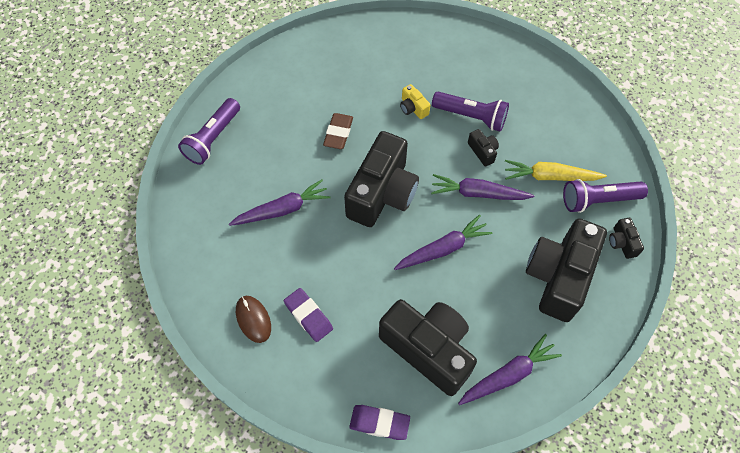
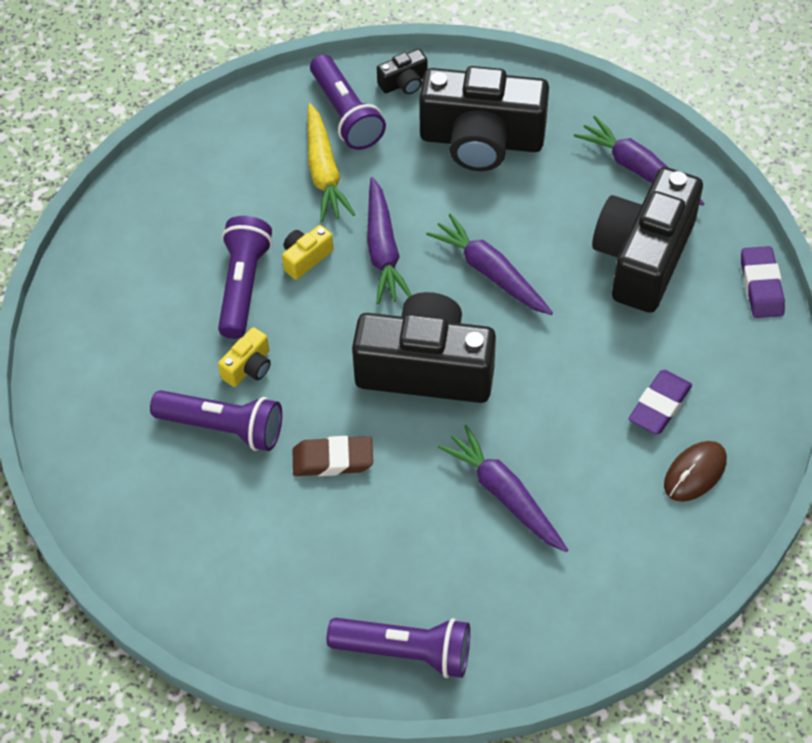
camera: 105 degrees left, 5 degrees down
black camera [468,129,499,167] -> yellow camera [282,225,334,280]
none -> purple flashlight [150,390,282,451]

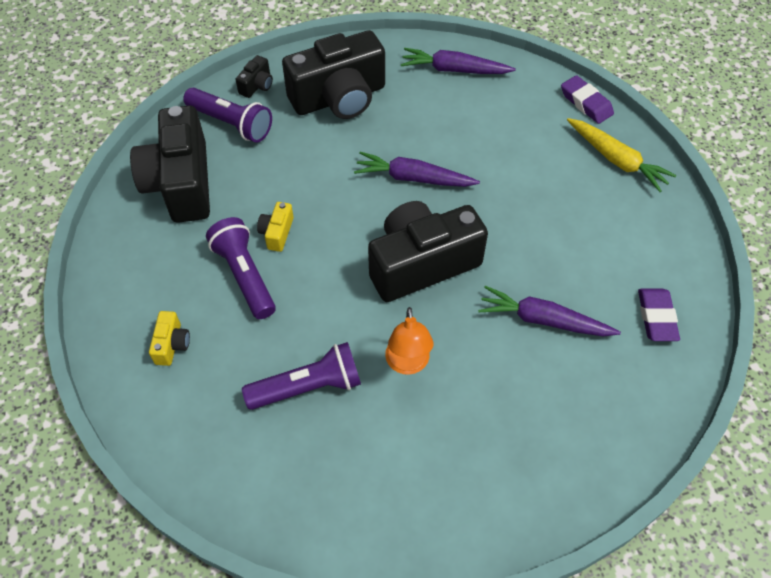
camera: 35 degrees left, 0 degrees up
yellow camera [218,327,271,387] -> yellow camera moved to [149,311,190,366]
brown eraser [292,436,373,476] -> orange lamp [385,307,433,375]
yellow carrot [308,103,355,222] -> yellow carrot moved to [567,118,677,192]
purple flashlight [327,618,470,678] -> none
purple carrot [367,177,412,304] -> none
black camera [592,167,703,313] -> black camera moved to [130,106,210,223]
purple eraser [629,370,692,435] -> purple eraser moved to [638,289,680,341]
brown mouse [664,441,727,502] -> none

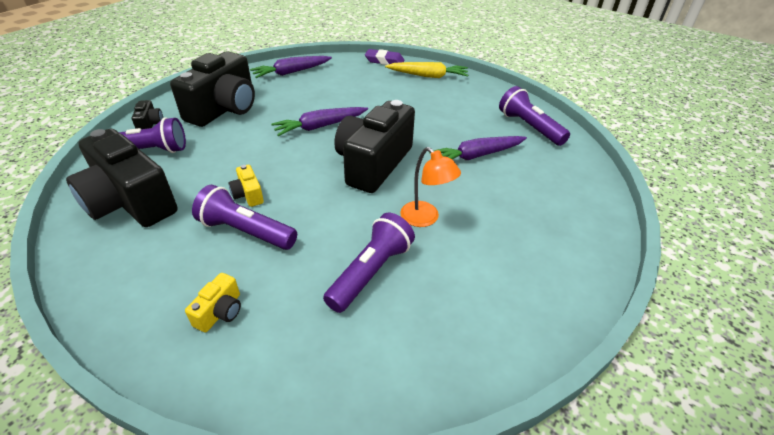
camera: 40 degrees left, 15 degrees down
yellow camera [149,311,190,366] -> yellow camera turned 60 degrees clockwise [185,273,241,332]
purple eraser [638,289,680,341] -> purple flashlight [499,86,570,146]

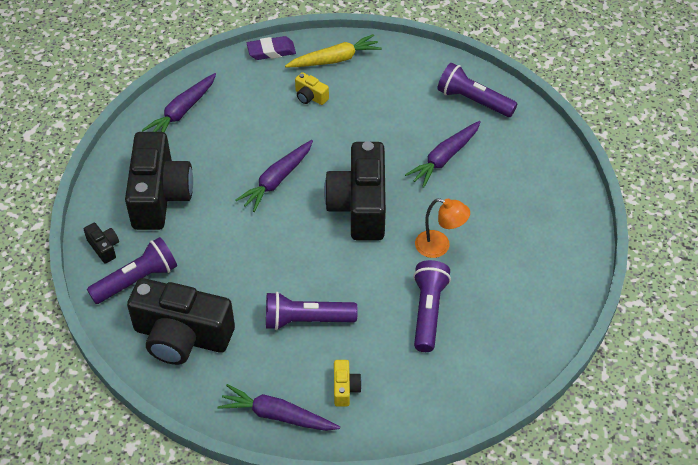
camera: 25 degrees left, 10 degrees up
yellow camera [228,165,264,207] -> yellow camera moved to [295,72,329,105]
none -> purple carrot [218,384,340,431]

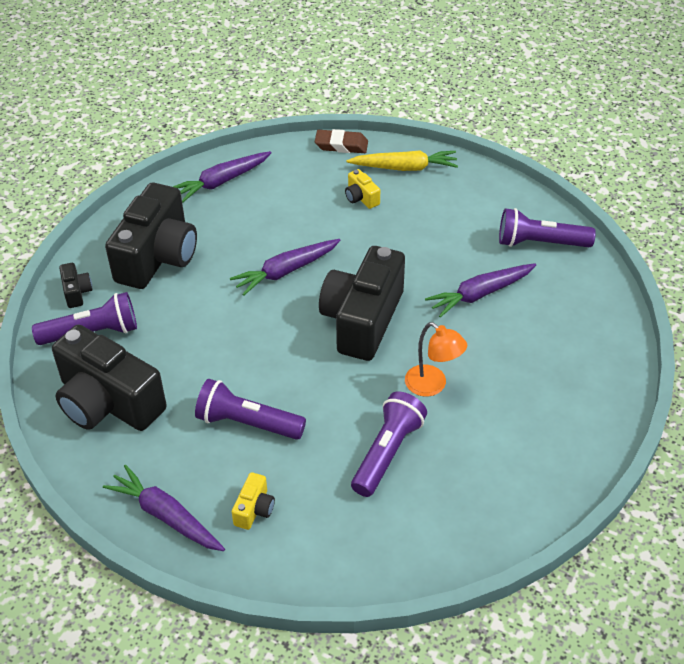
camera: 20 degrees right, 5 degrees down
purple eraser [247,36,296,60] -> brown eraser [315,129,368,153]
purple flashlight [437,63,517,117] -> purple flashlight turned 45 degrees counterclockwise [499,208,596,247]

